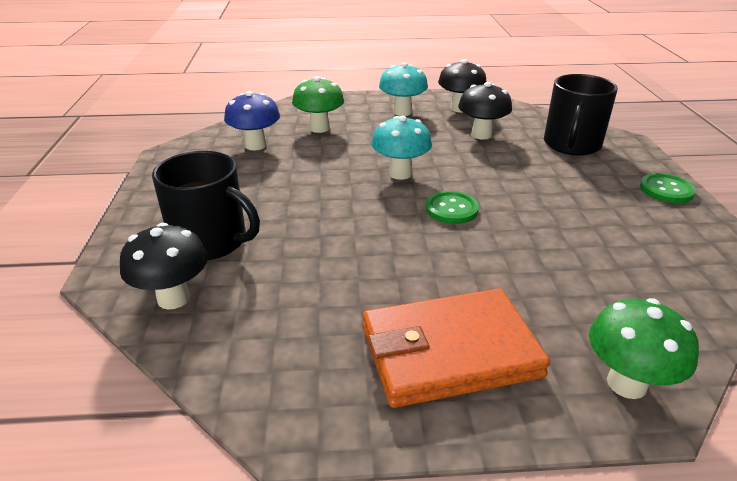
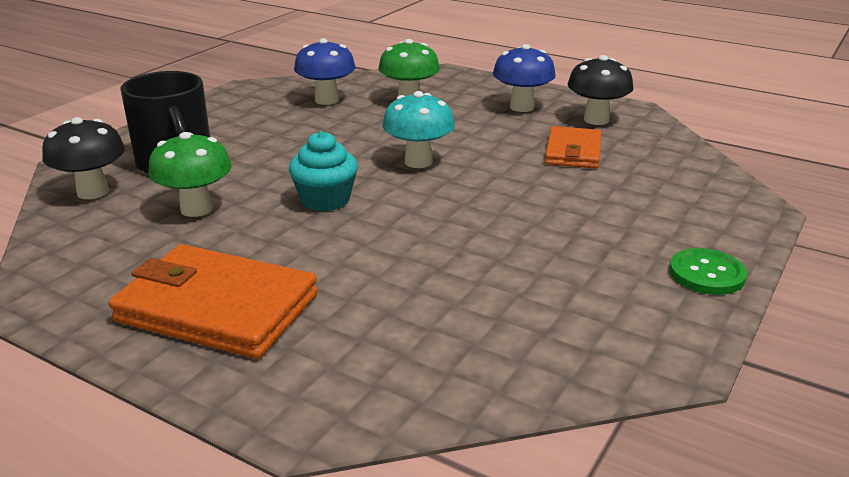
camera: 35 degrees right, 5 degrees down
turquoise mushroom [379,62,428,116] -> blue mushroom [493,44,556,112]
green button [425,191,479,224] -> none
black mushroom [458,82,512,140] -> orange wallet [545,126,601,169]
black mug [544,74,618,156] -> none
green mushroom [589,298,699,399] -> green mushroom moved to [148,132,232,217]
none -> turquoise cupcake [289,131,358,211]

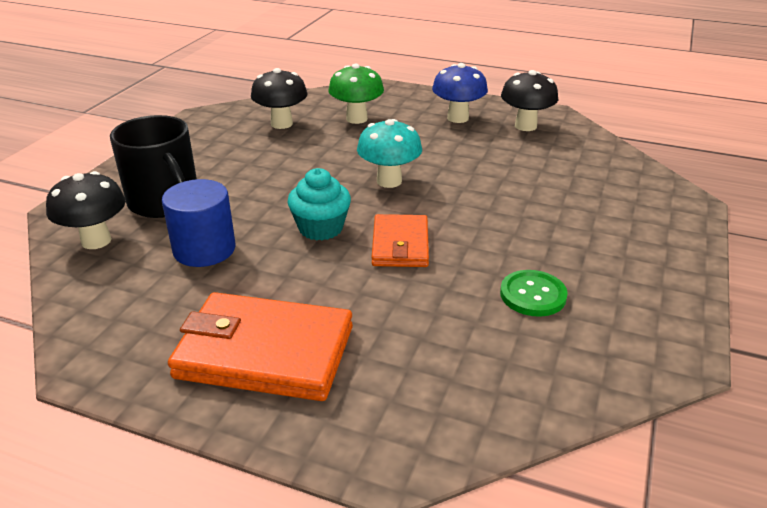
camera: 10 degrees left, 5 degrees up
green mushroom [148,132,232,217] -> blue cylinder [162,179,236,267]
blue mushroom [294,38,356,105] -> black mushroom [251,68,308,129]
orange wallet [545,126,601,169] -> orange wallet moved to [372,214,429,267]
green button [669,248,747,295] -> green button moved to [500,270,568,317]

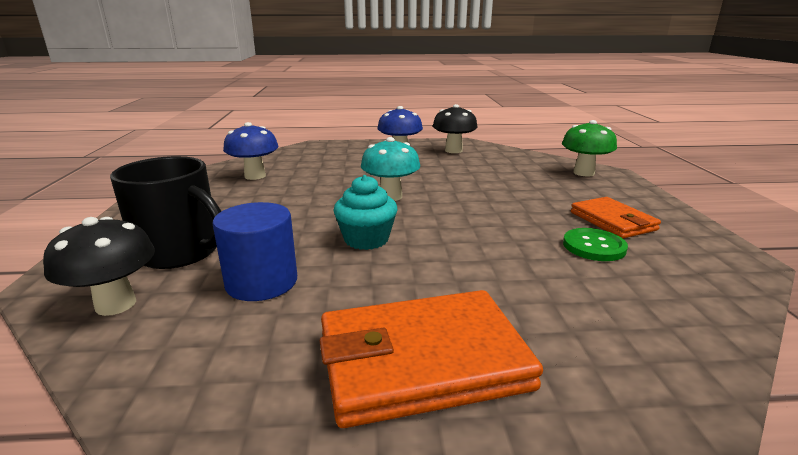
camera: 25 degrees left, 10 degrees down
black mushroom [251,68,308,129] -> blue mushroom [223,122,278,180]
green mushroom [328,64,384,124] -> green mushroom moved to [562,120,617,177]
orange wallet [372,214,429,267] -> orange wallet moved to [571,197,661,238]

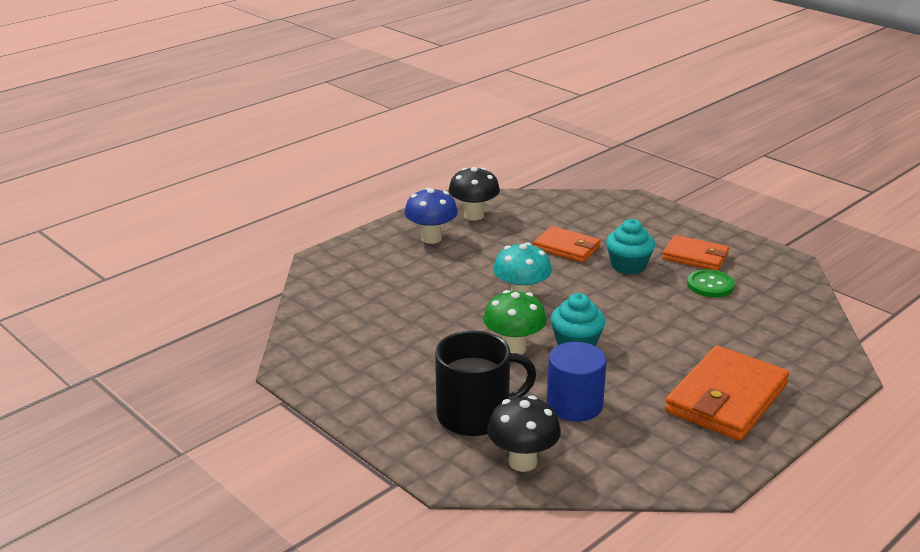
camera: 40 degrees left, 5 degrees up
blue mushroom [223,122,278,180] -> none
green mushroom [562,120,617,177] -> green mushroom moved to [483,290,547,355]
none -> orange wallet [533,226,601,263]
none -> turquoise cupcake [606,219,655,274]

